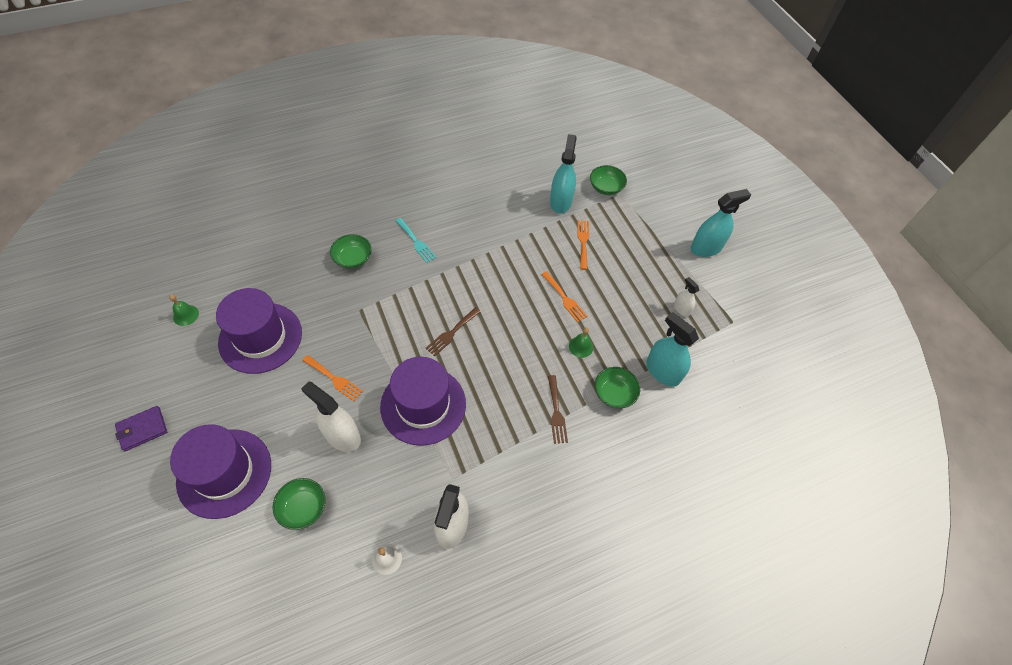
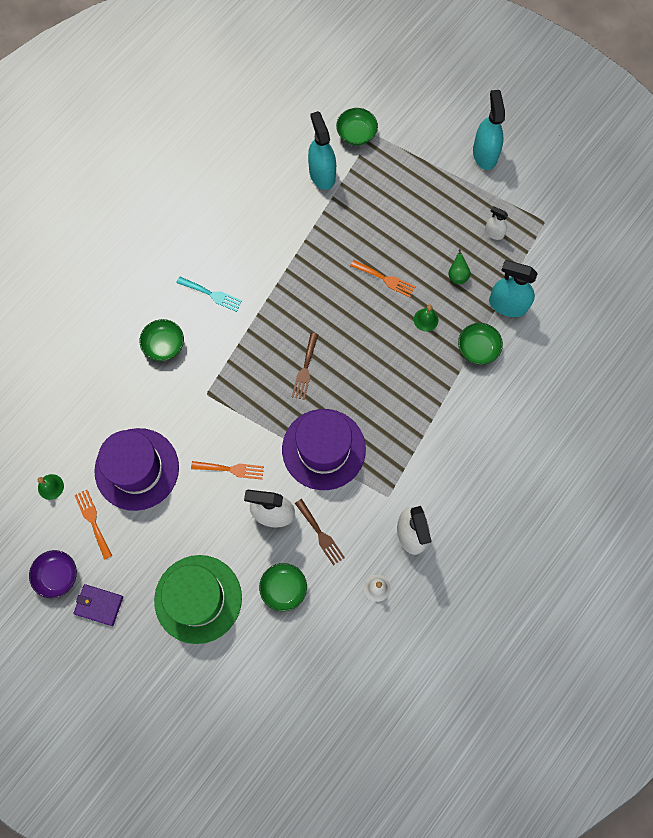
camera: 25 degrees left, 15 degrees up
purple wallet [115,406,167,451] -> purple wallet turned 75 degrees clockwise [74,584,123,626]
purple hat [170,424,271,519] -> green hat [154,555,242,644]
brown fork [548,375,568,444] -> brown fork moved to [295,499,345,566]
orange fork [578,220,589,270] -> orange fork moved to [74,490,112,560]
turquoise spray bottle [691,189,751,257] -> turquoise spray bottle turned 45 degrees counterclockwise [473,90,505,170]
none -> purple bowl [29,550,77,598]
none -> green pear [448,249,470,284]

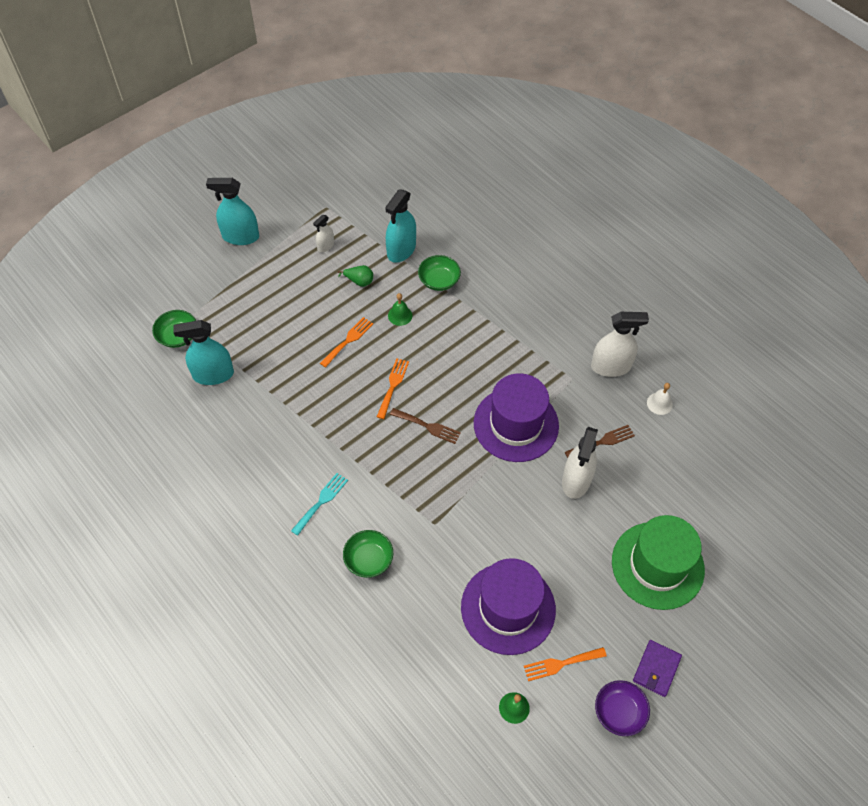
camera: 80 degrees left, 15 degrees down
orange fork [191,461,264,480] -> orange fork moved to [377,358,409,419]
green bowl [259,563,307,612] -> none

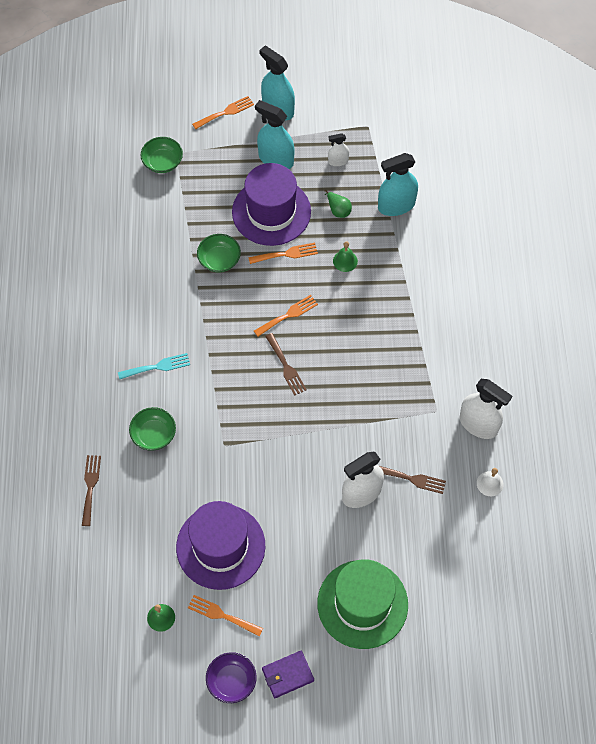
camera: 40 degrees right, 5 degrees up
turquoise spray bottle [173,320,234,385] -> turquoise spray bottle moved to [255,100,295,169]
green bowl [418,255,461,291] -> green bowl moved to [197,234,241,273]
purple hat [474,373,559,462] -> purple hat moved to [232,163,311,246]
none -> brown fork [82,455,101,526]
none -> orange fork [192,96,254,129]

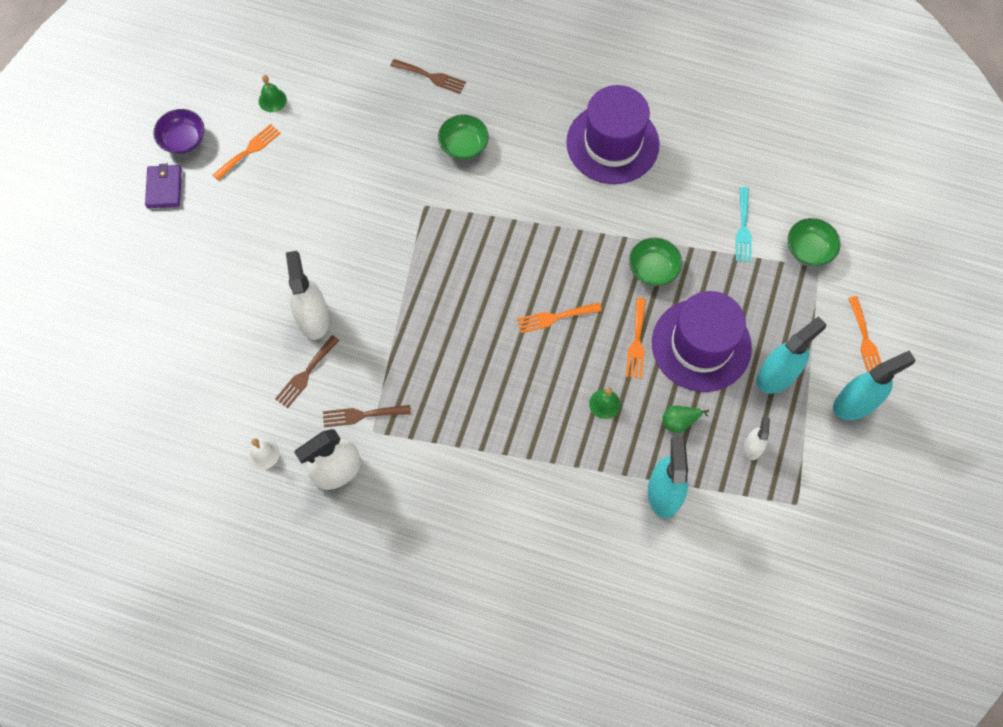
camera: 110 degrees right, 5 degrees up
turquoise fork [118,353,190,379] -> turquoise fork moved to [736,187,752,262]
purple hat [176,501,265,590] -> purple hat moved to [566,85,660,184]
orange fork [254,295,318,337] -> orange fork turned 90 degrees clockwise [517,303,602,333]
brown fork [265,333,307,396] -> brown fork moved to [323,405,411,427]
green hat [317,559,408,649] -> none

